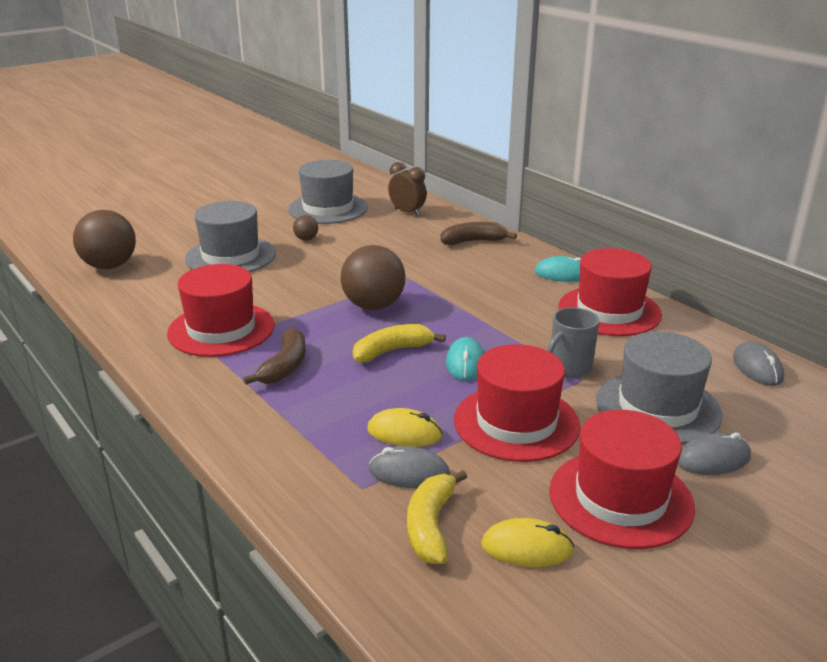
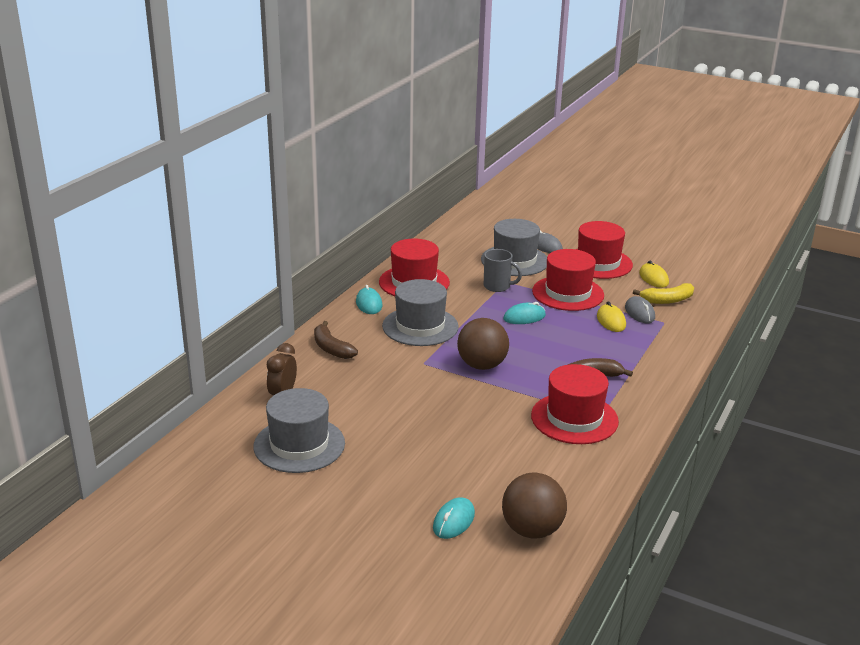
camera: 115 degrees left, 0 degrees up
grey hat [185,201,276,272] -> grey hat moved to [382,279,459,346]
brown ball [293,215,318,240] -> none
yellow banana [353,324,446,363] -> none
grey mouse [733,342,784,386] -> none
none -> turquoise mouse [433,497,475,539]

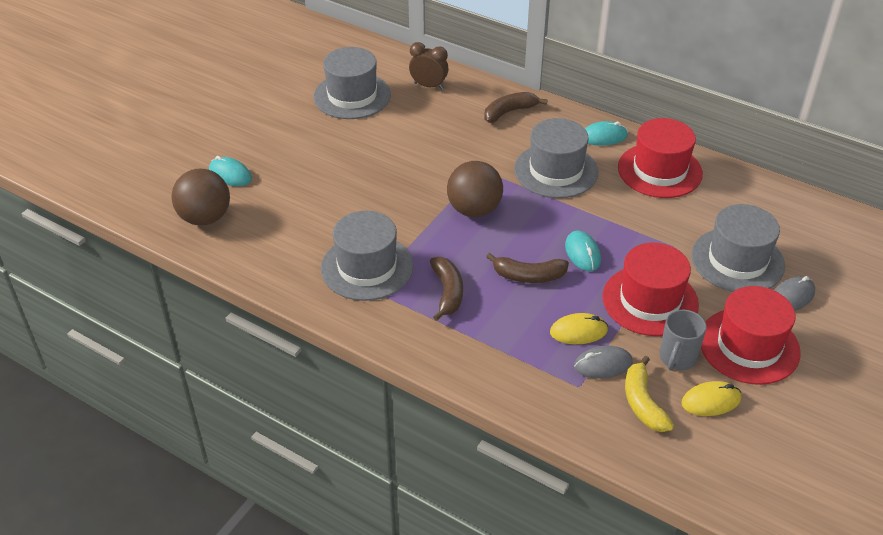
camera: 95 degrees right, 15 degrees up
grey mug [484,249,522,292] -> grey mug moved to [659,310,707,371]
red hat [531,364,619,444] -> grey hat [321,211,413,301]
none -> brown banana [486,253,569,283]

